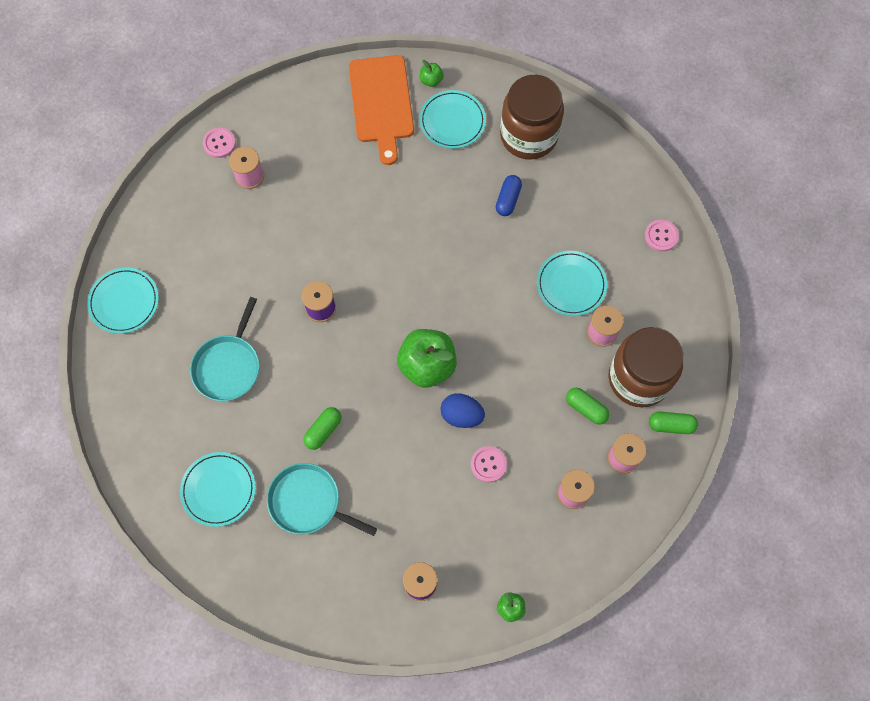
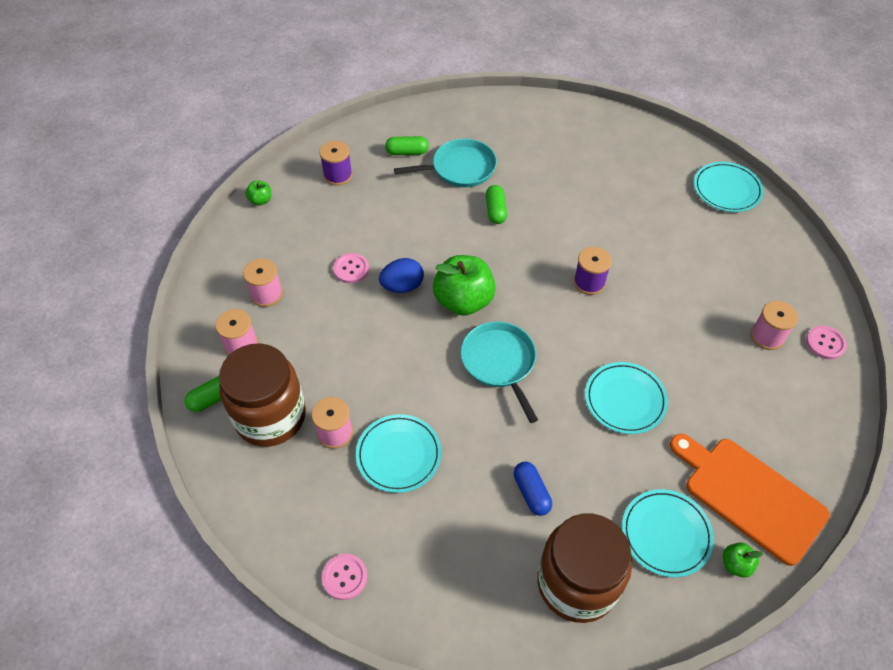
camera: 140 degrees right, 15 degrees down
turquoise plate [180,452,256,527] -> turquoise plate moved to [585,362,668,434]
turquoise pan [190,297,259,401] -> turquoise pan moved to [461,321,538,423]
green capsule [566,388,610,425] -> green capsule moved to [385,136,429,155]

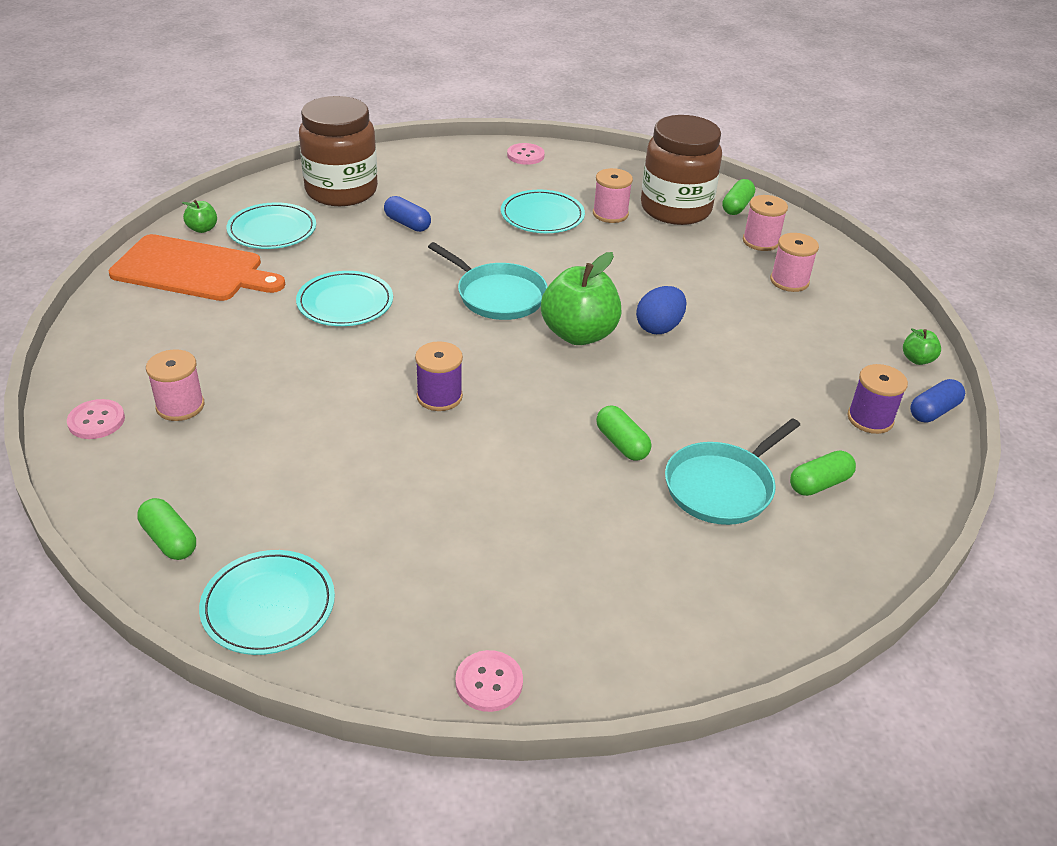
camera: 150 degrees right, 15 degrees down
pink button [333,253,369,283] -> pink button moved to [455,650,523,712]
none -> green capsule [137,498,196,560]
none -> blue capsule [910,379,965,423]

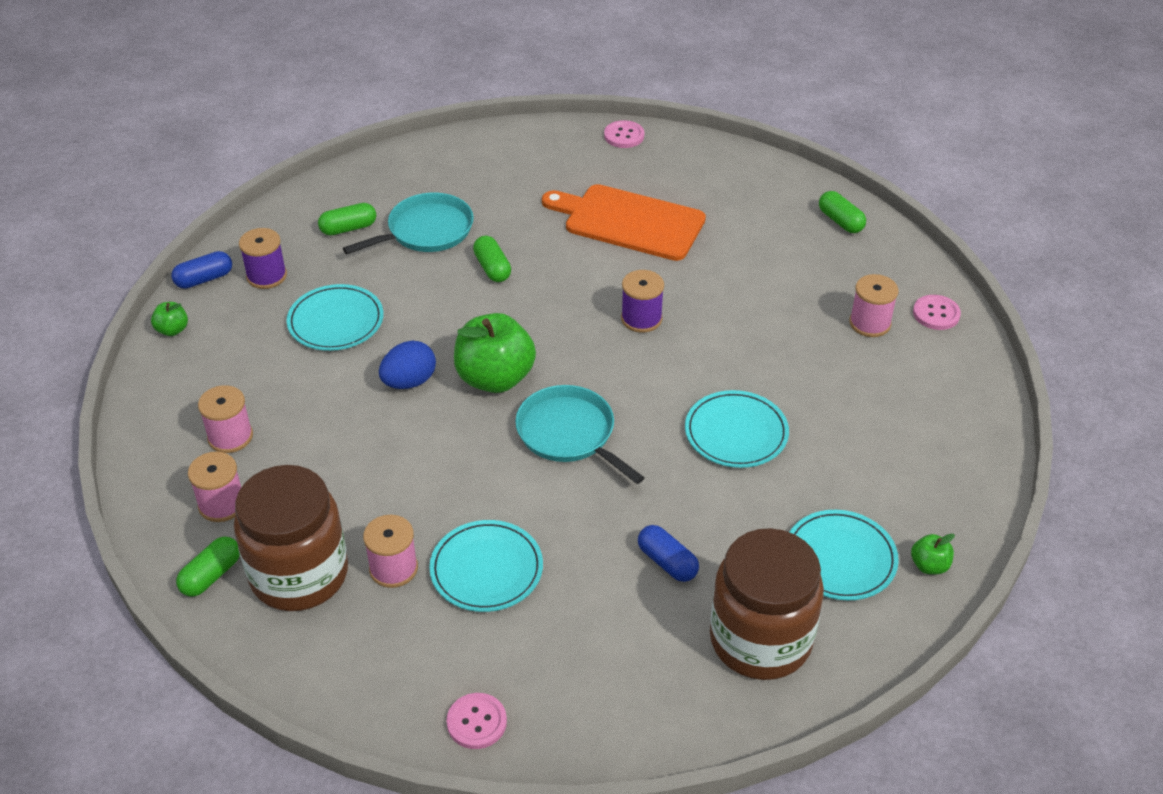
camera: 170 degrees left, 5 degrees up
orange cutting board [109,234,285,301] -> orange cutting board moved to [542,184,706,261]
turquoise plate [199,550,335,655] -> turquoise plate moved to [287,284,384,351]

